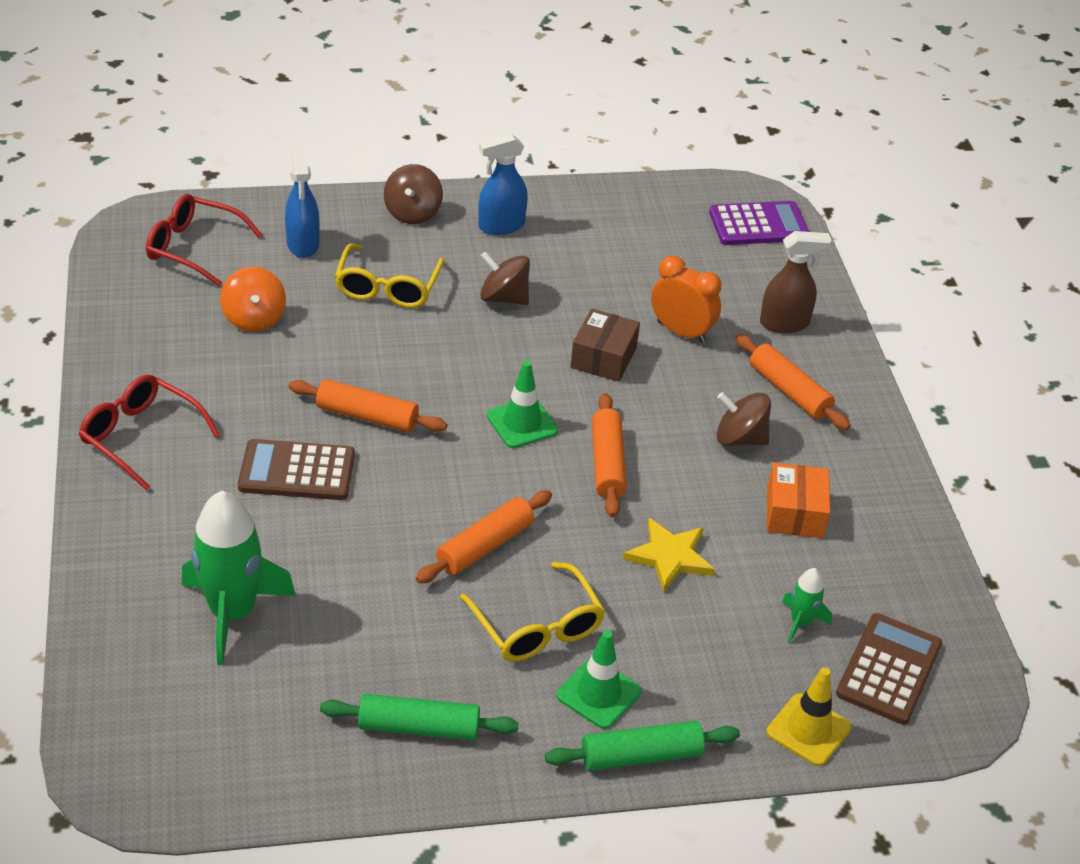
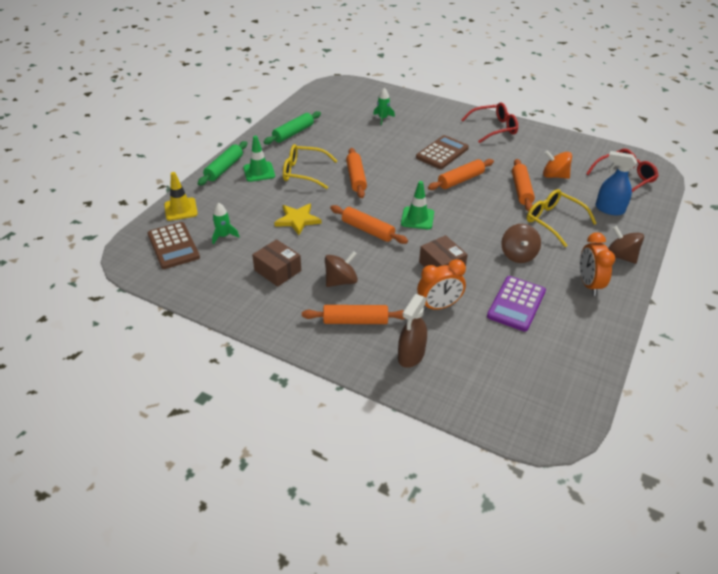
camera: 130 degrees right, 0 degrees up
green rocket [181,491,296,665] -> green rocket [373,88,395,125], size x0.48
blue spray bottle [478,134,528,235] -> orange clock [580,232,615,296]
brown spinning top [480,252,530,305] -> brown spinning top turned 120 degrees clockwise [501,224,541,263]
purple calculator [709,201,809,245] -> purple calculator moved to [487,276,546,332]
orange box [767,463,830,538] -> brown box [252,239,301,287]
none -> orange rolling pin [512,159,535,211]

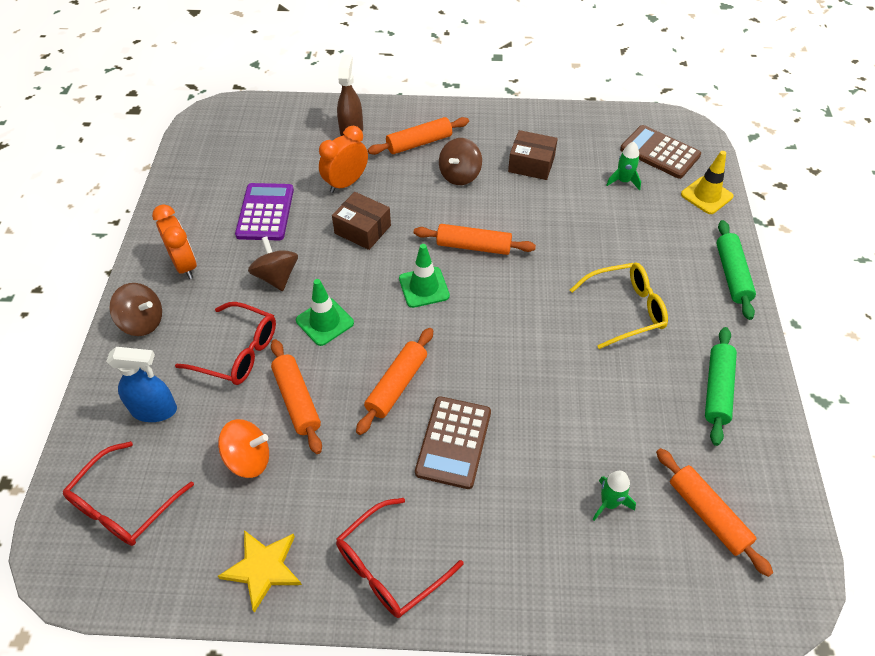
camera: 155 degrees right, 10 degrees up
green traffic cone [243,136,275,182] -> green traffic cone moved to [296,279,354,346]
yellow star [274,204,322,235] -> yellow star moved to [218,530,302,613]
orange rolling pin [346,148,367,198] -> orange rolling pin moved to [656,448,773,577]
yellow glasses [527,189,597,247] -> red glasses [175,302,276,385]

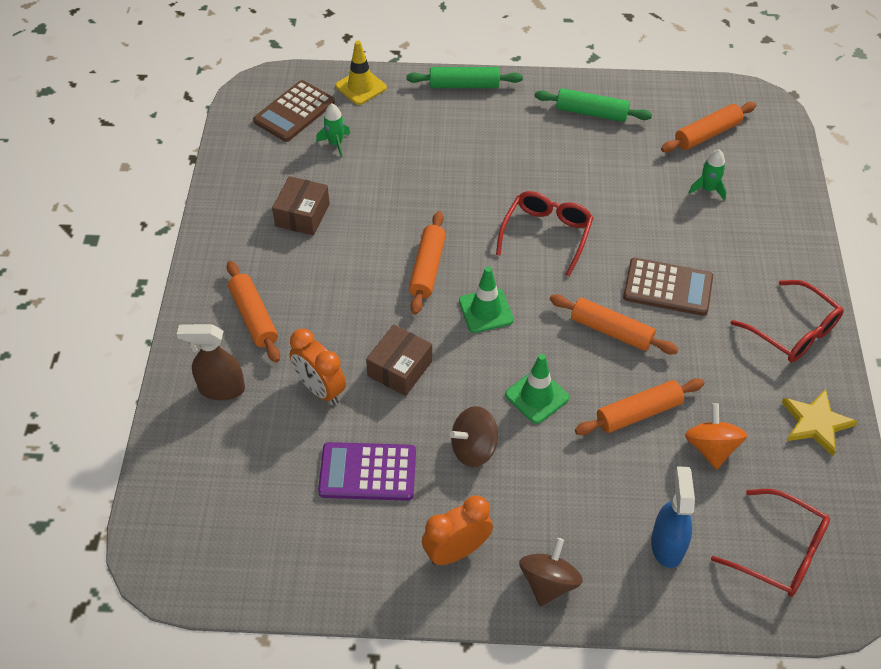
camera: 90 degrees left, 0 degrees up
red glasses [175,302,276,385] -> red glasses moved to [496,191,593,277]
brown spinning top [439,138,482,185] -> none
yellow glasses [570,263,668,349] -> none

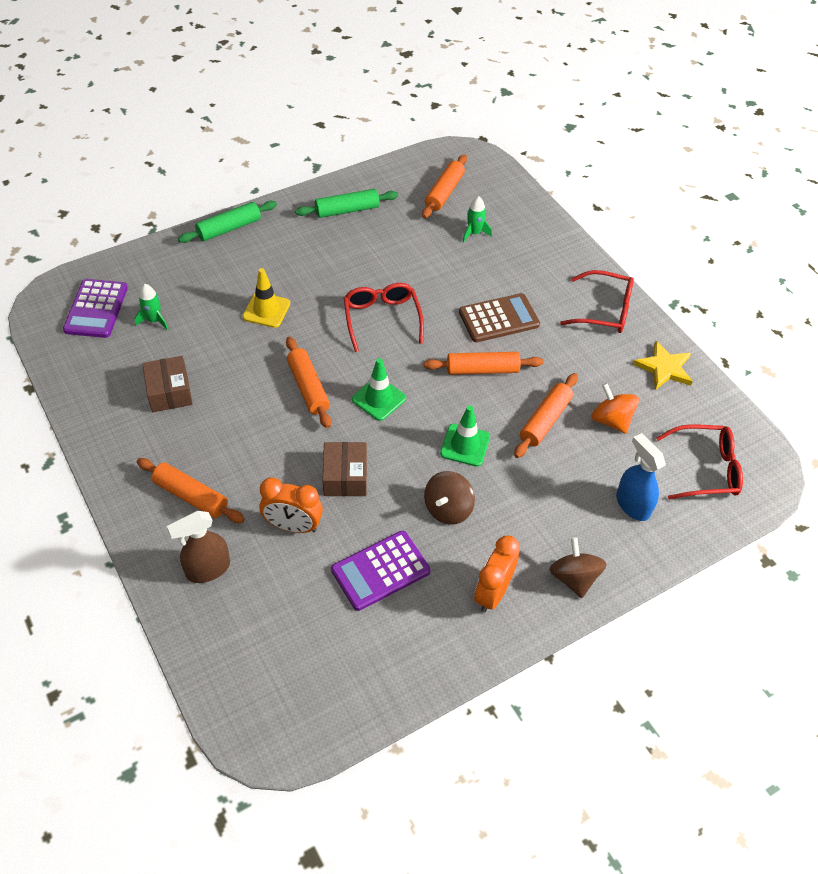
camera: 35 degrees left, 0 degrees up
brown calculator [253,80,335,142] -> purple calculator [63,279,128,338]
yellow traffic cone [335,41,387,105] -> yellow traffic cone moved to [243,268,290,328]

